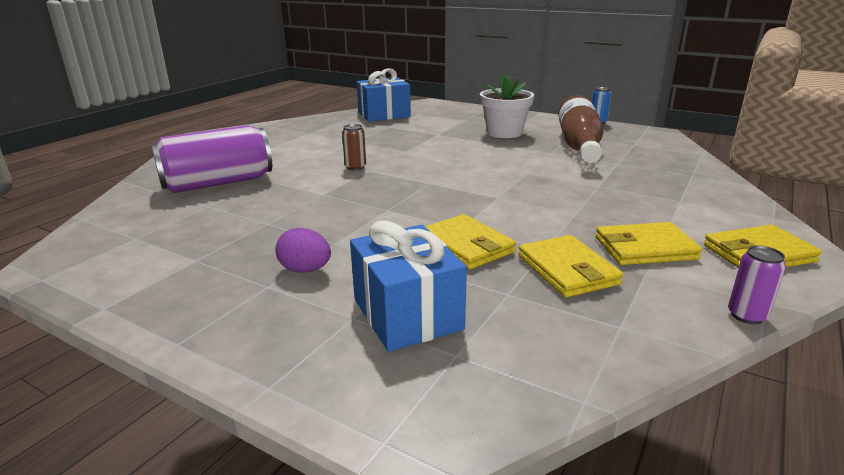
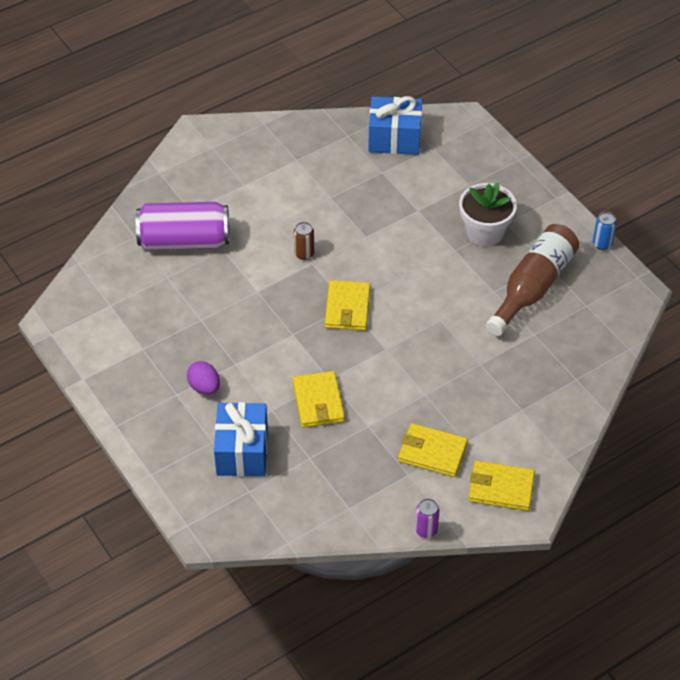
camera: 25 degrees right, 25 degrees up
yellow wallet [518,235,623,298] -> yellow wallet moved to [325,280,370,331]

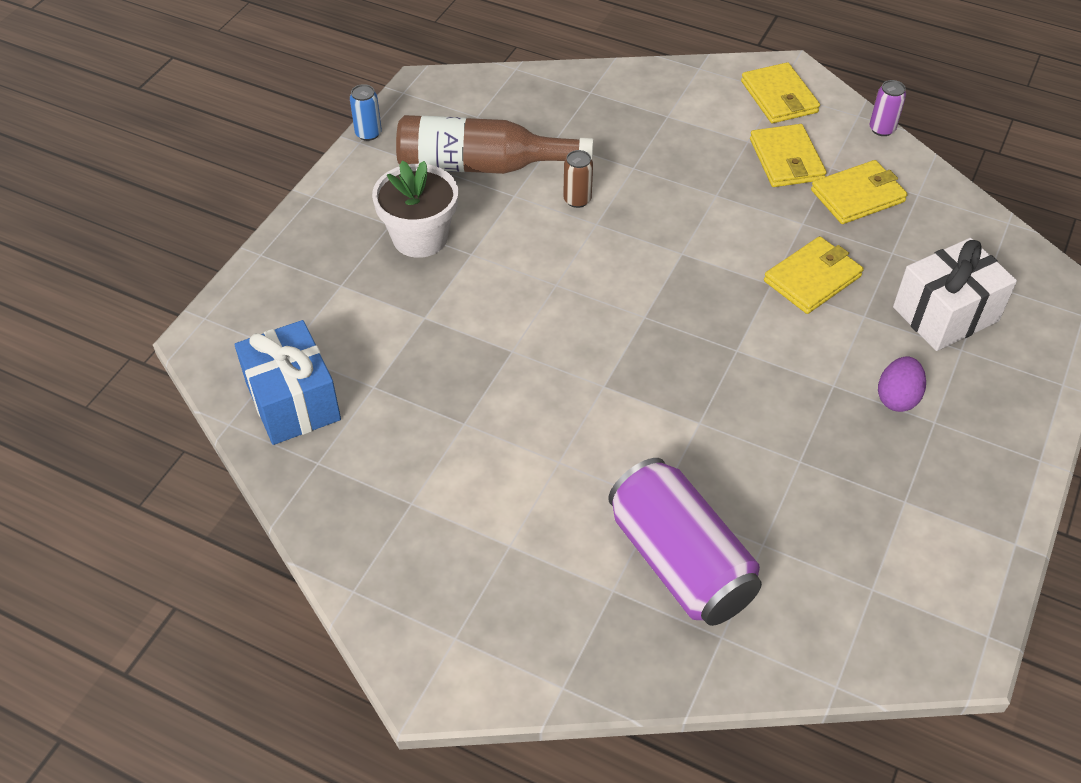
camera: 120 degrees left, 0 degrees up
blue gift [214,402,268,477] -> white gift [893,238,1017,351]
brown can [294,222,314,260] -> brown can moved to [563,150,593,208]
yellow wallet [325,280,370,331] -> yellow wallet moved to [811,160,908,224]

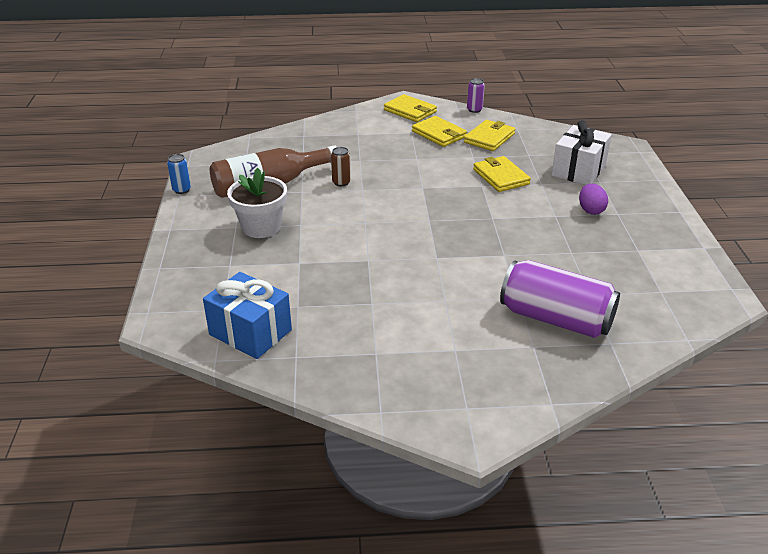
camera: 30 degrees left, 15 degrees down
yellow wallet [764,236,864,314] -> yellow wallet turned 45 degrees counterclockwise [473,156,531,192]

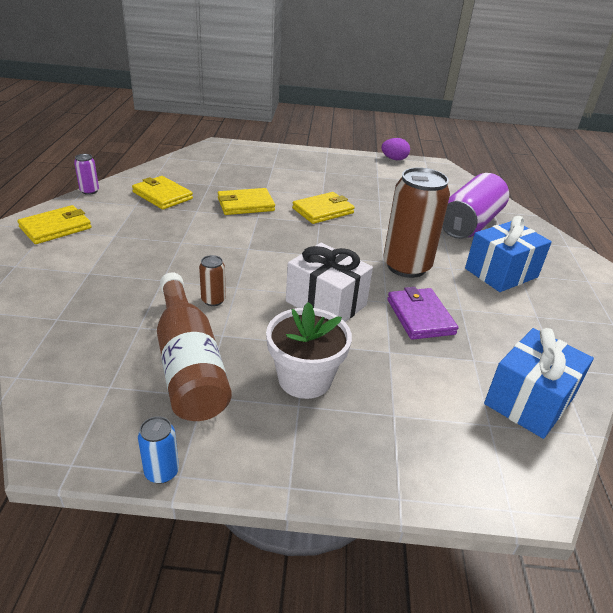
camera: 85 degrees left, 0 degrees up
yellow wallet [412,116,467,147] -> yellow wallet moved to [292,192,355,224]
white gift [552,120,612,185] -> white gift moved to [286,243,373,322]
purple egg [579,183,608,215] -> purple egg moved to [381,138,410,160]
none -> brown can [383,167,450,278]
none -> purple wallet [387,287,458,340]
none -> blue gift [465,216,552,292]

